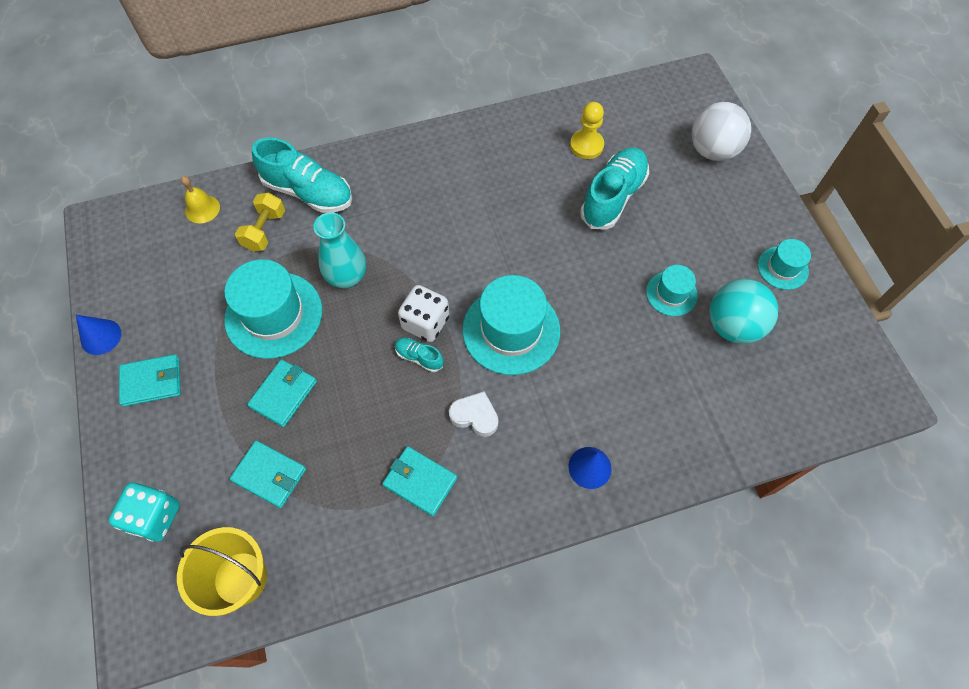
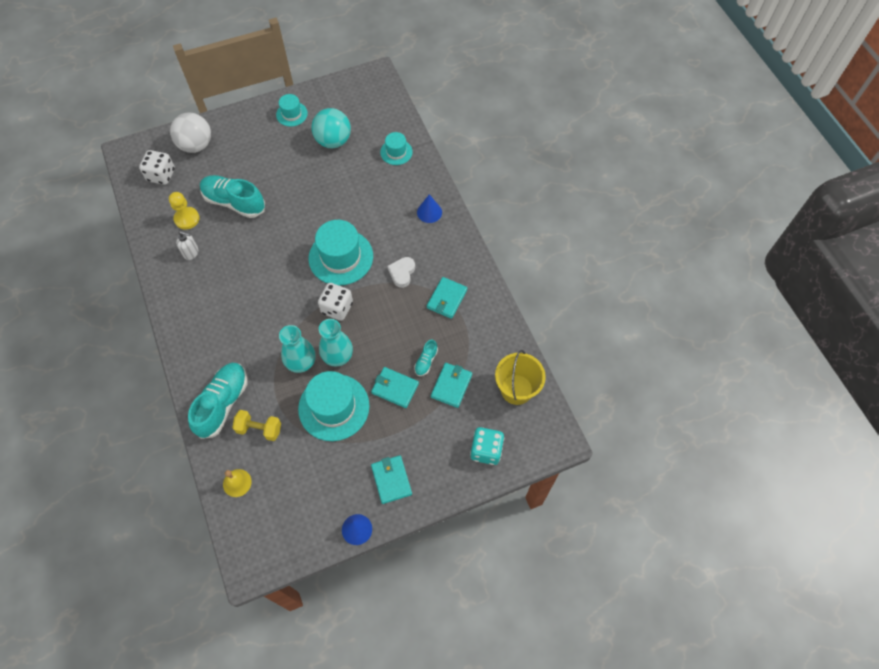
camera: 95 degrees left, 0 degrees up
turquoise shoe [395,338,443,372] -> turquoise shoe moved to [414,339,438,376]
turquoise hat [646,265,698,316] -> turquoise hat moved to [380,132,413,165]
none -> white dice [139,150,175,185]
none -> white soap dispenser [176,231,198,260]
none -> turquoise vase [319,319,353,367]

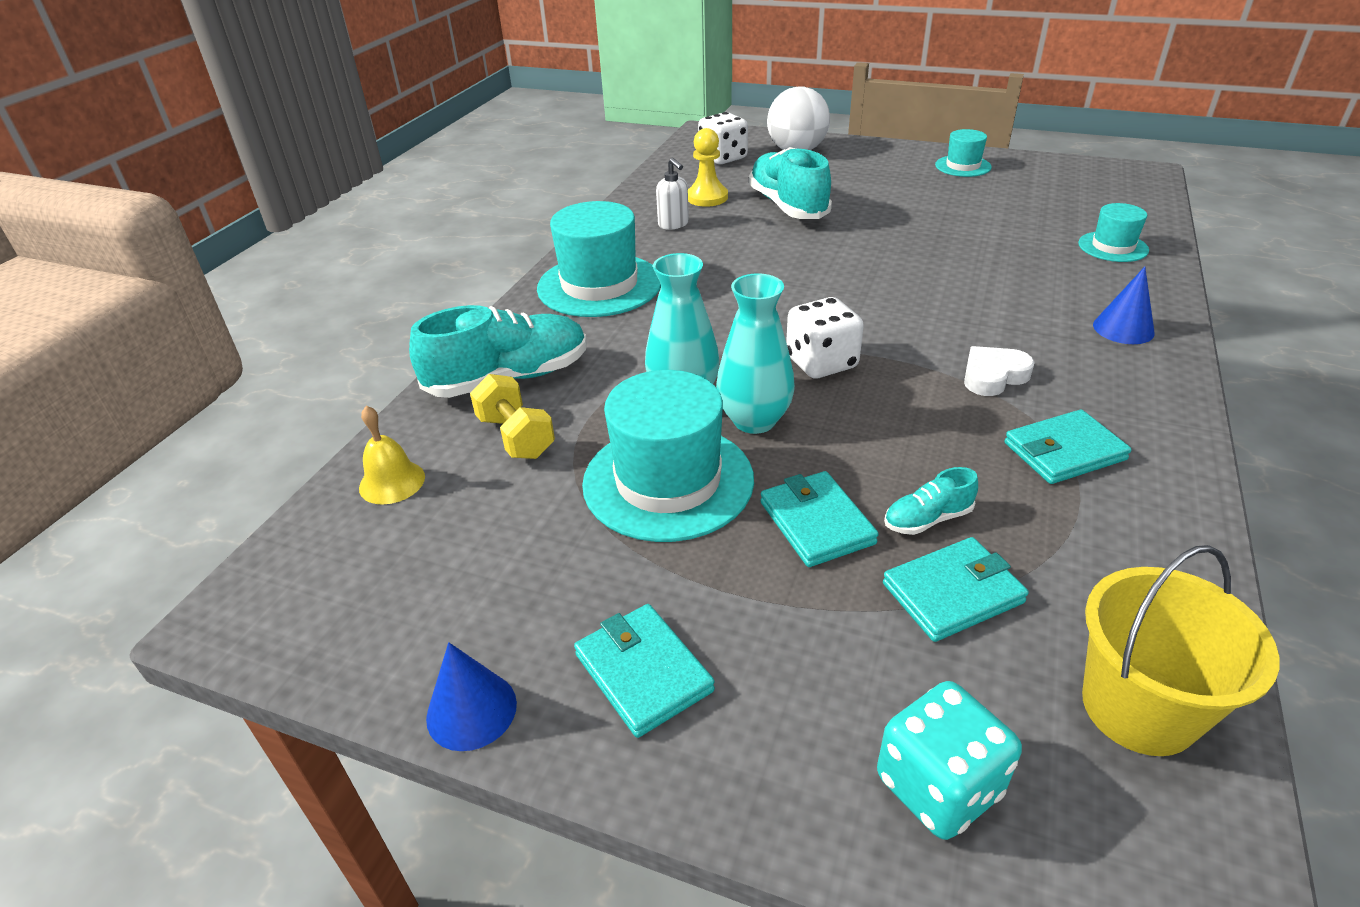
camera: 45 degrees right, 25 degrees down
turquoise hat [308,220,373,285] -> turquoise hat moved to [537,201,661,317]
turquoise ball [311,108,351,148] -> none
turquoise wallet [371,455,412,504] -> turquoise wallet turned 60 degrees counterclockwise [574,604,715,738]

